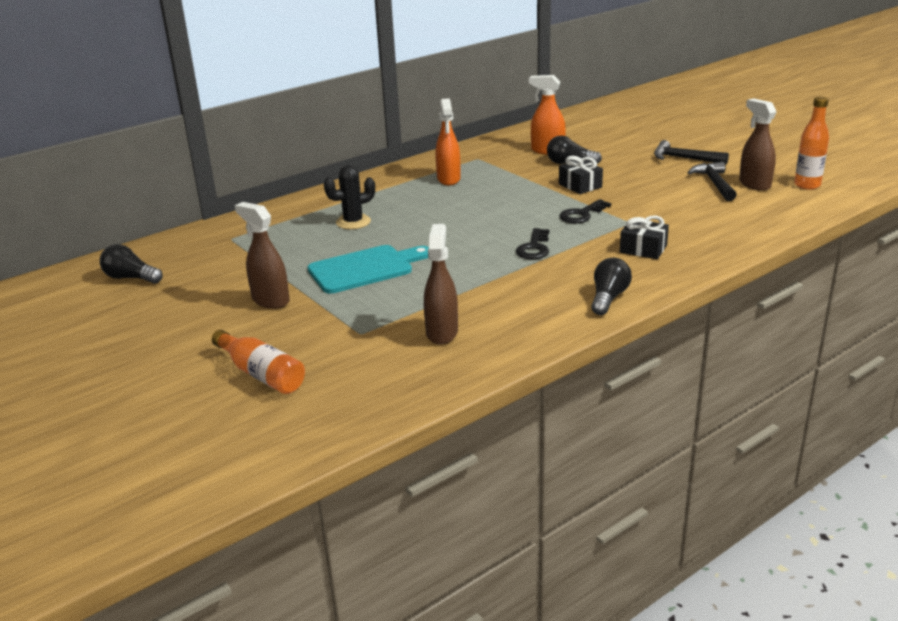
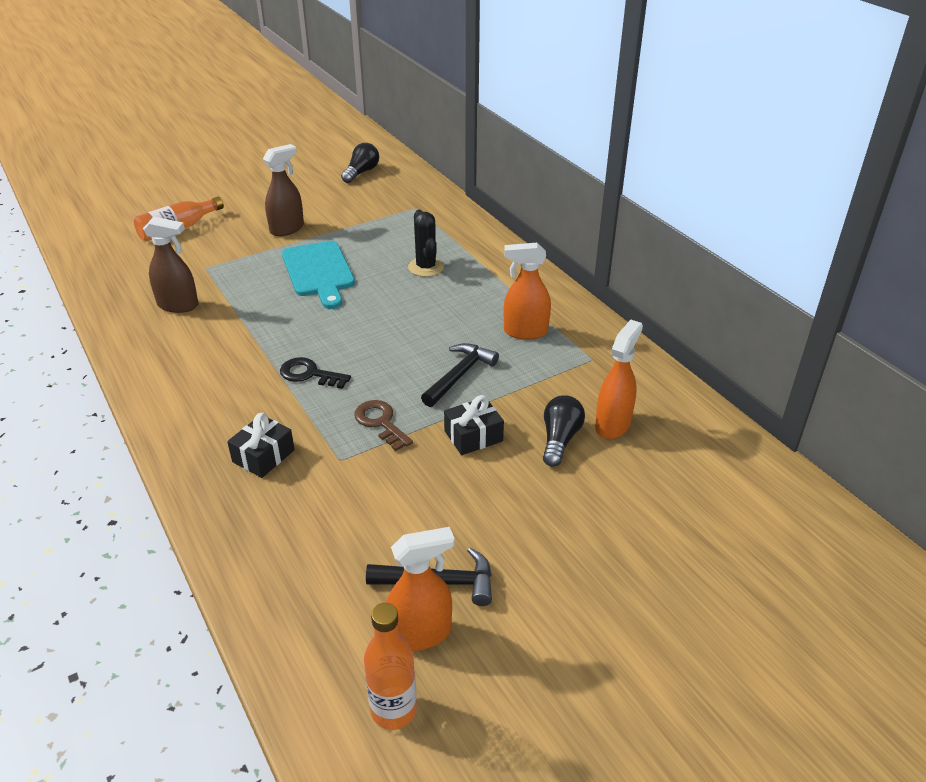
camera: 95 degrees right, 10 degrees up
black key [560,199,611,224] -> brown key [354,400,413,451]
black light bulb [591,258,632,315] -> none
black hammer [654,140,729,165] -> black hammer moved to [421,343,499,407]
brown spray bottle [739,98,777,191] -> orange spray bottle [386,527,455,651]

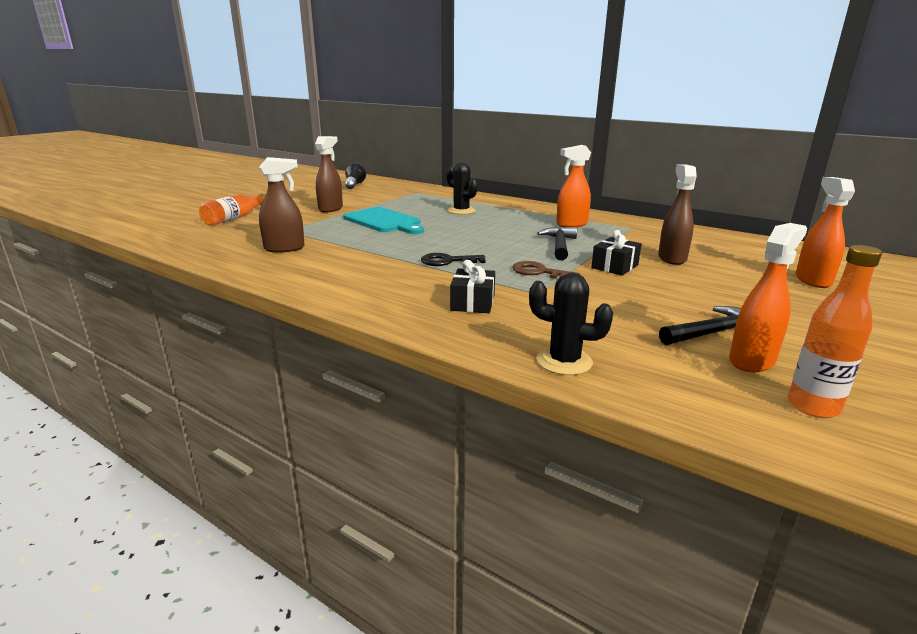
camera: 25 degrees left, 15 degrees down
black light bulb [543,395,585,467] -> brown spray bottle [658,164,697,265]
orange spray bottle [595,320,643,439] -> orange spray bottle moved to [796,177,855,288]
none -> black cactus [529,273,613,375]

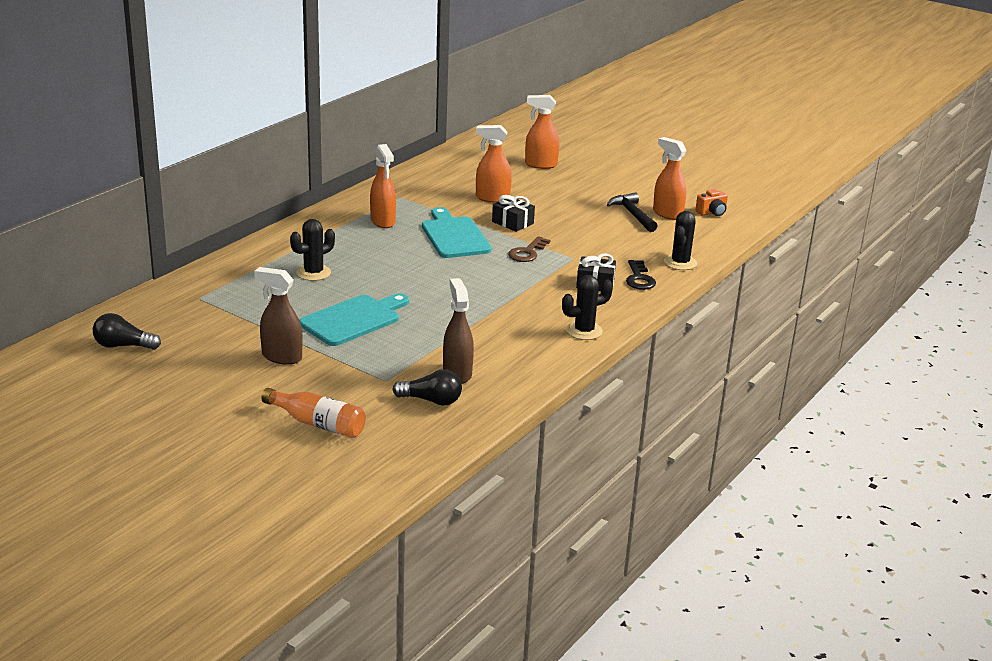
camera: 90 degrees left, 5 degrees up
black key [421,253,486,266] -> black key moved to [626,260,656,290]
black hammer [537,227,577,260] -> turquoise cutting board [422,207,492,258]
brown spray bottle [658,164,697,265] -> orange spray bottle [476,125,512,203]
orange bottle [788,245,882,418] -> orange camera [695,189,728,216]
none -> black light bulb [392,369,462,406]
none -> black cactus [562,275,613,340]

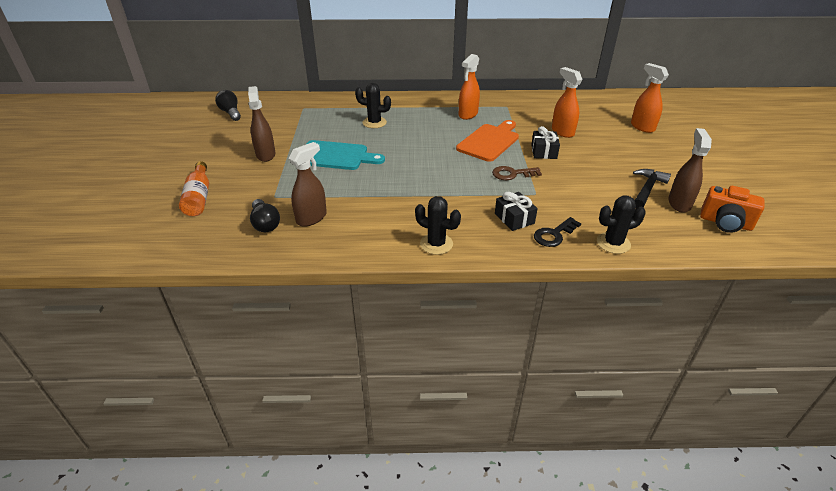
camera: 55 degrees right, 10 degrees up
turquoise cutting board [422,207,492,258] -> orange cutting board [456,120,519,162]
orange spray bottle [653,137,687,220] -> brown spray bottle [668,128,712,213]
orange camera [695,189,728,216] -> orange camera [700,186,765,233], size x1.57

